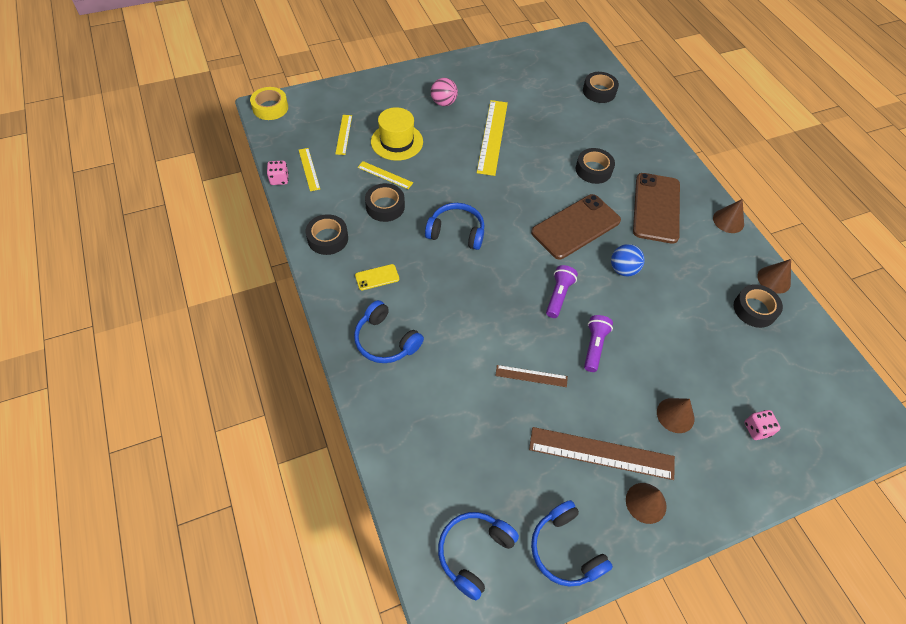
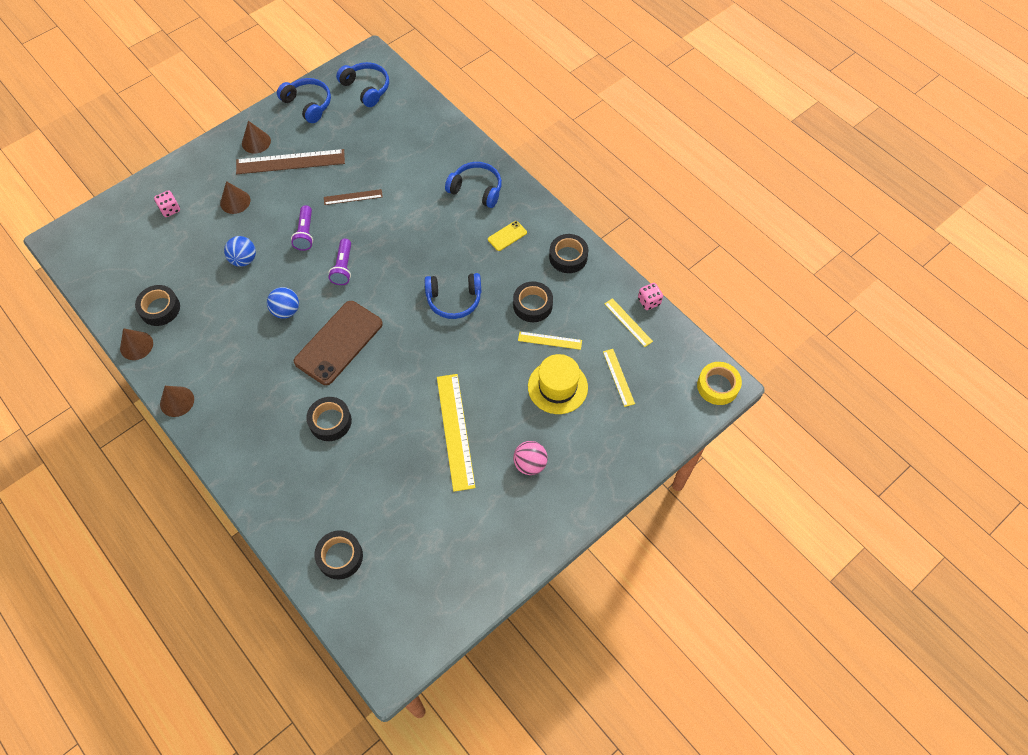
camera: 165 degrees right, 5 degrees up
blue headphones [438,512,519,600] -> blue headphones turned 60 degrees counterclockwise [336,62,389,107]
brown phone [633,173,680,244] -> none
none -> blue ball [224,236,256,267]

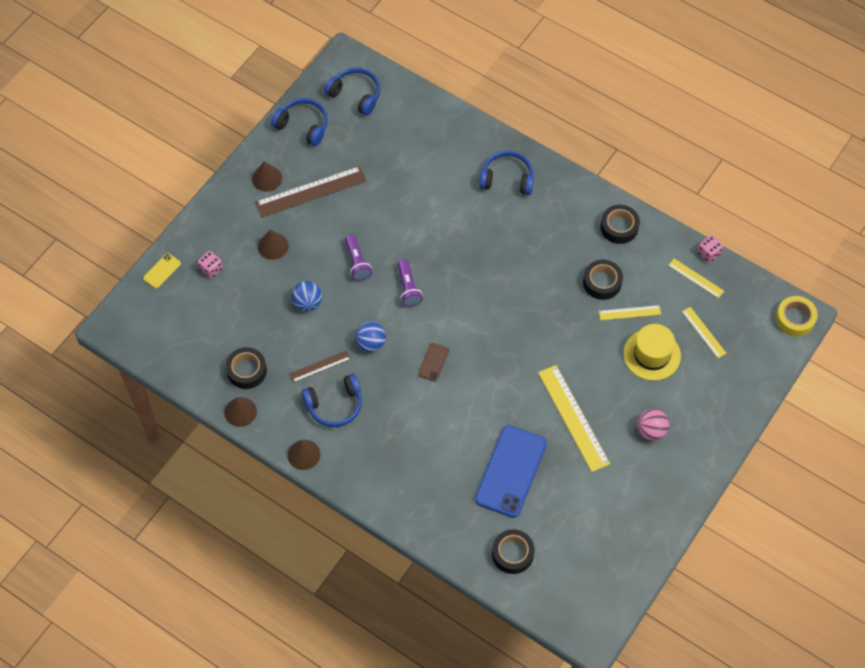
camera: 15 degrees left, 0 degrees up
brown phone [294,301,383,385] -> brown phone [418,343,449,381], size x0.44
black tape [306,397,352,441] -> none
brown ruler [324,189,383,205] -> brown ruler moved to [290,350,351,383]
blue headphones [425,273,481,319] -> blue headphones moved to [302,374,362,427]
yellow phone [488,221,527,251] -> yellow phone moved to [143,253,181,289]
none -> blue phone [475,425,547,518]

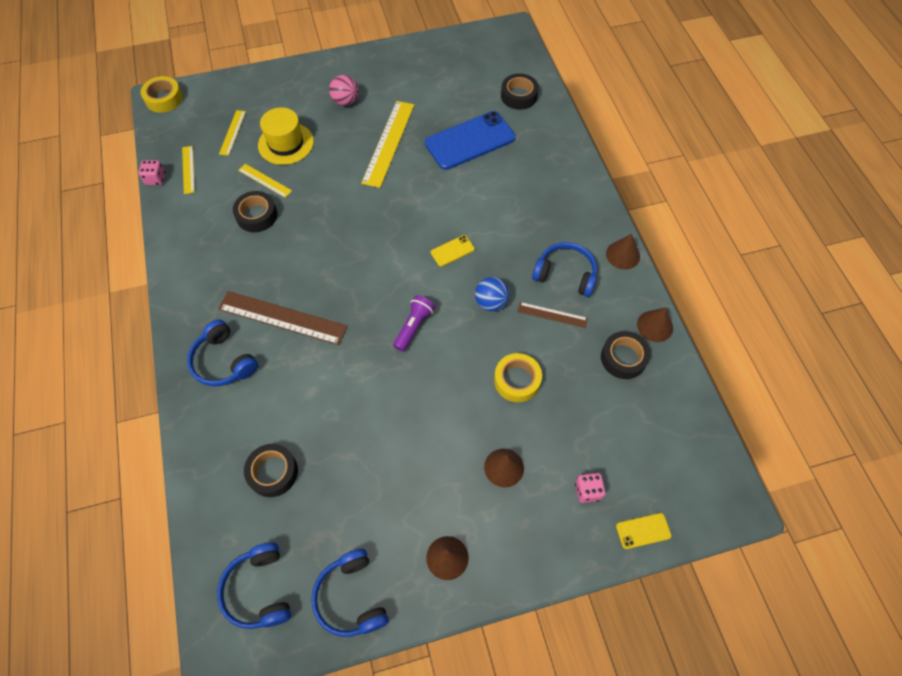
camera: 140 degrees left, 0 degrees up
brown ruler [255,166,366,217] -> brown ruler moved to [218,291,347,345]
blue ball [292,281,322,311] -> yellow tape [494,353,542,402]
purple flashlight [345,234,372,281] -> none
brown phone [418,343,449,381] -> yellow phone [431,235,475,267]
black tape [600,205,640,244] -> black tape moved to [244,444,298,497]

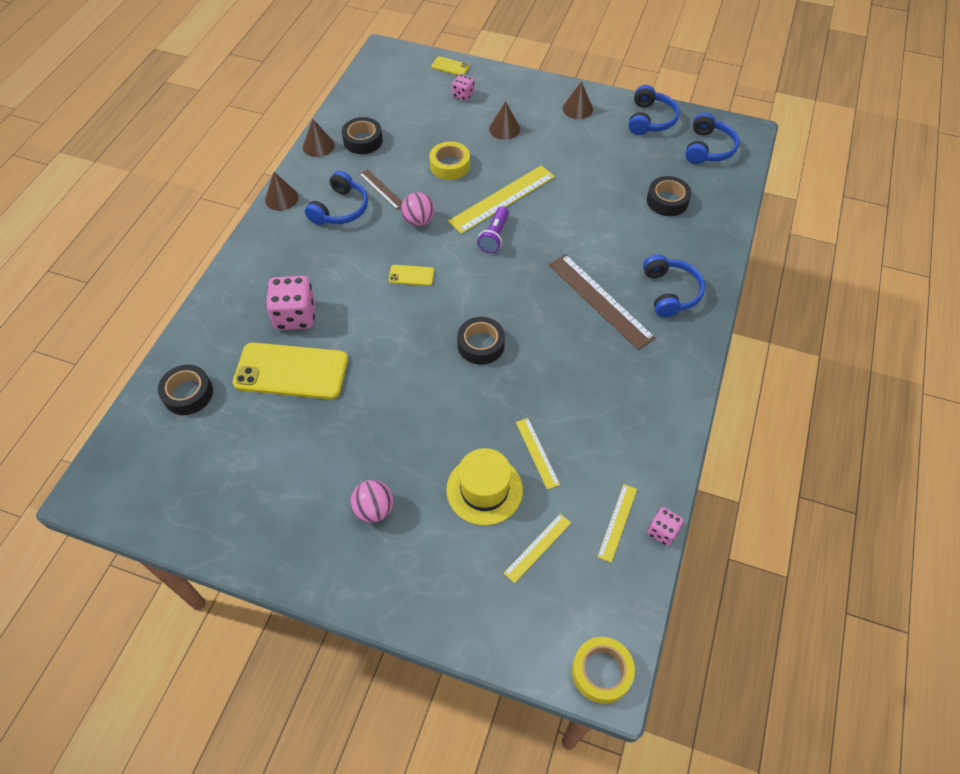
camera: 145 degrees left, 5 degrees down
black tape [233,191,277,232] -> black tape moved to [457,317,505,365]
yellow ruler [361,101,414,188] -> yellow ruler moved to [448,165,555,234]
purple flashlight [393,295,435,351] -> purple flashlight turned 45 degrees counterclockwise [477,206,509,253]
blue phone [425,111,516,170] -> yellow phone [233,342,348,399]
blue ball [475,277,510,311] -> pink ball [401,192,434,226]
blue headphones [532,242,597,297] -> blue headphones turned 120 degrees counterclockwise [305,171,368,225]
none -> pink dice [266,276,315,330]

